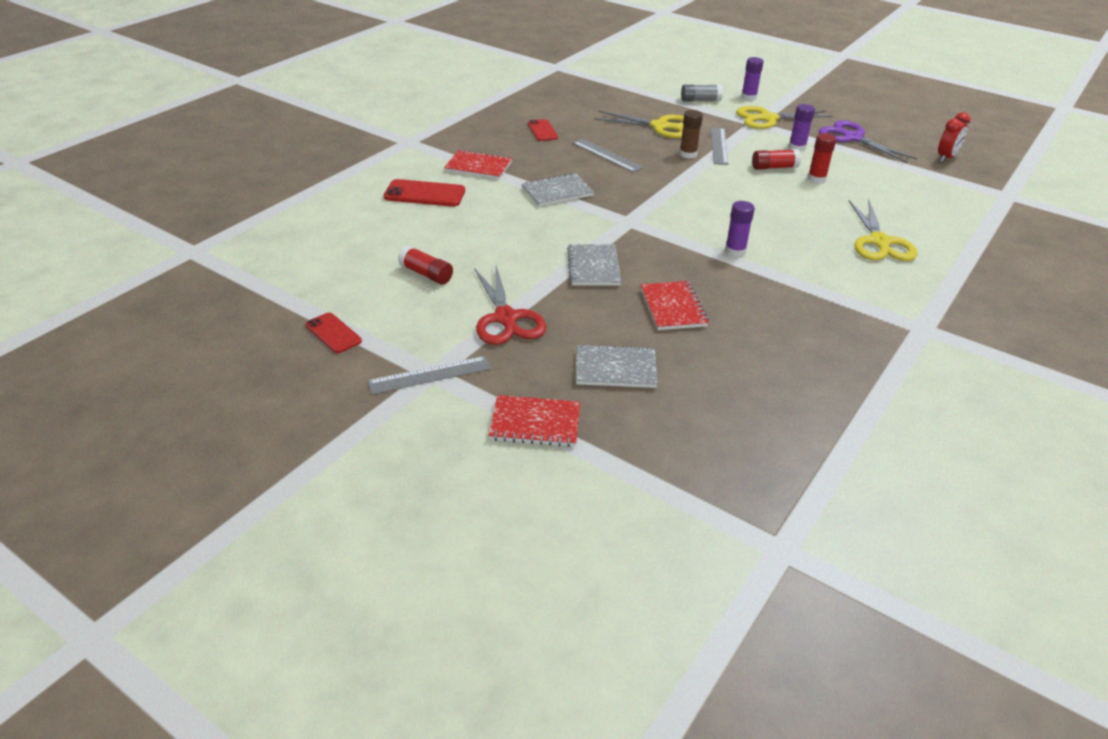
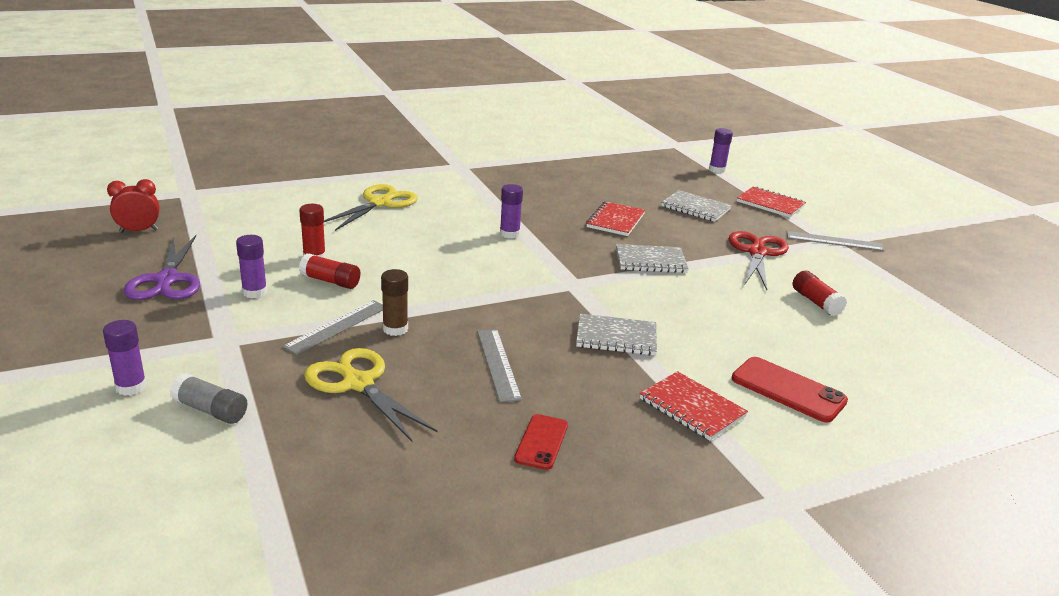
camera: 150 degrees left, 10 degrees down
red phone [305,313,362,353] -> none
grey notebook [567,244,621,286] -> grey notebook turned 60 degrees clockwise [616,244,689,273]
yellow scissors [736,106,833,129] -> none
none -> purple glue stick [709,128,733,173]

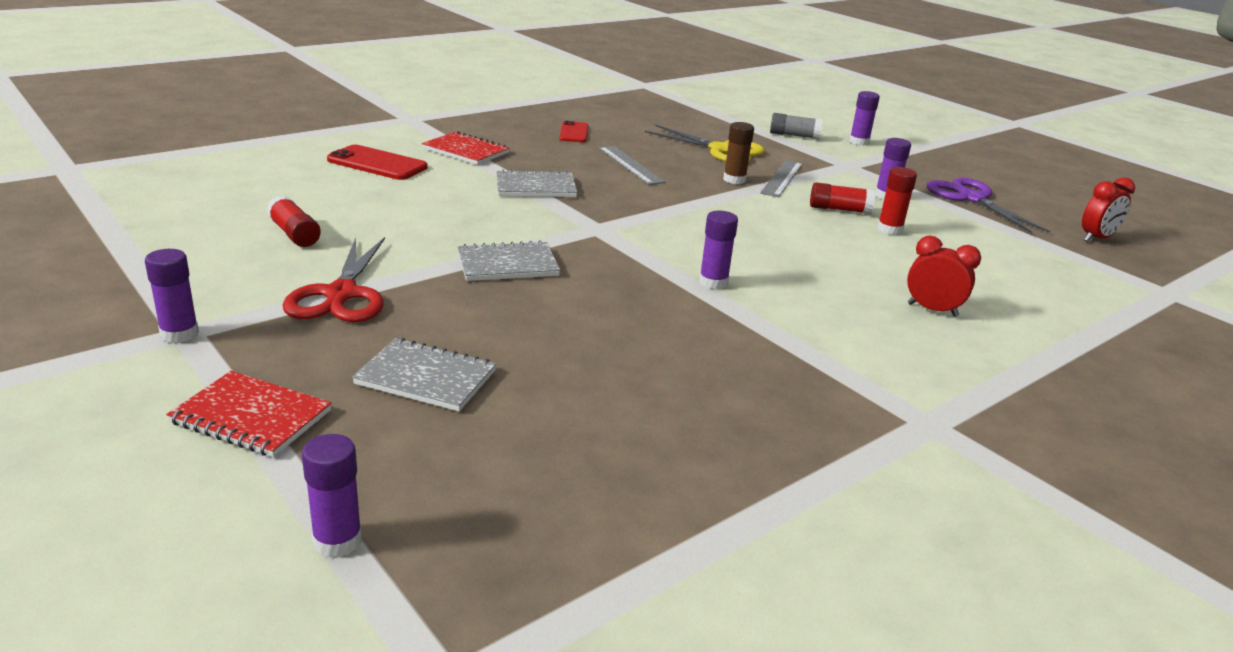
camera: 165 degrees right, 0 degrees up
yellow scissors [323,184,418,231] -> red clock [907,236,981,317]
red notebook [586,201,645,236] -> none
grey ruler [787,231,884,251] -> purple glue stick [145,249,199,343]

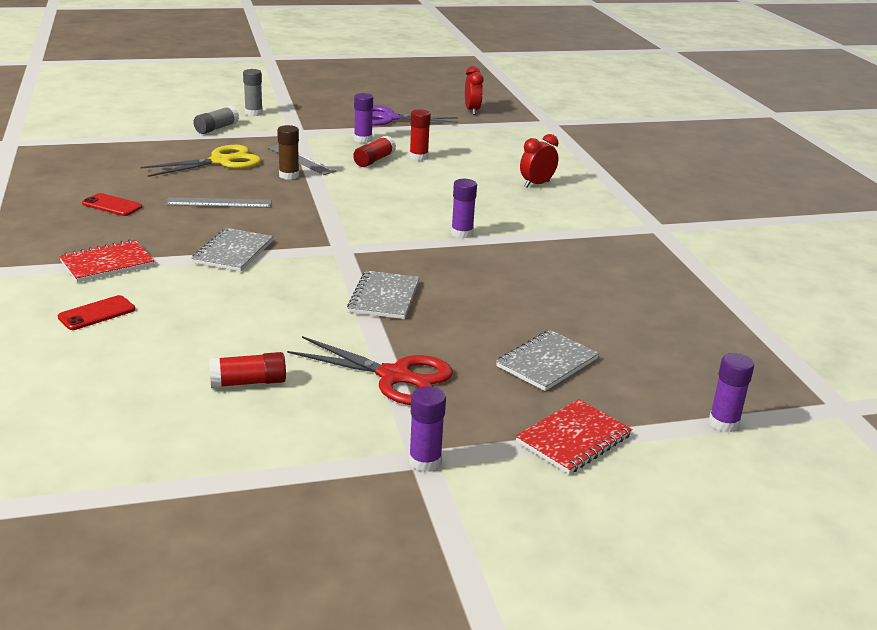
camera: 65 degrees left, 0 degrees up
red phone [327,145,428,180] -> red phone [58,295,135,330], size x0.65
purple glue stick [849,91,880,146] -> grey glue stick [243,69,263,116]

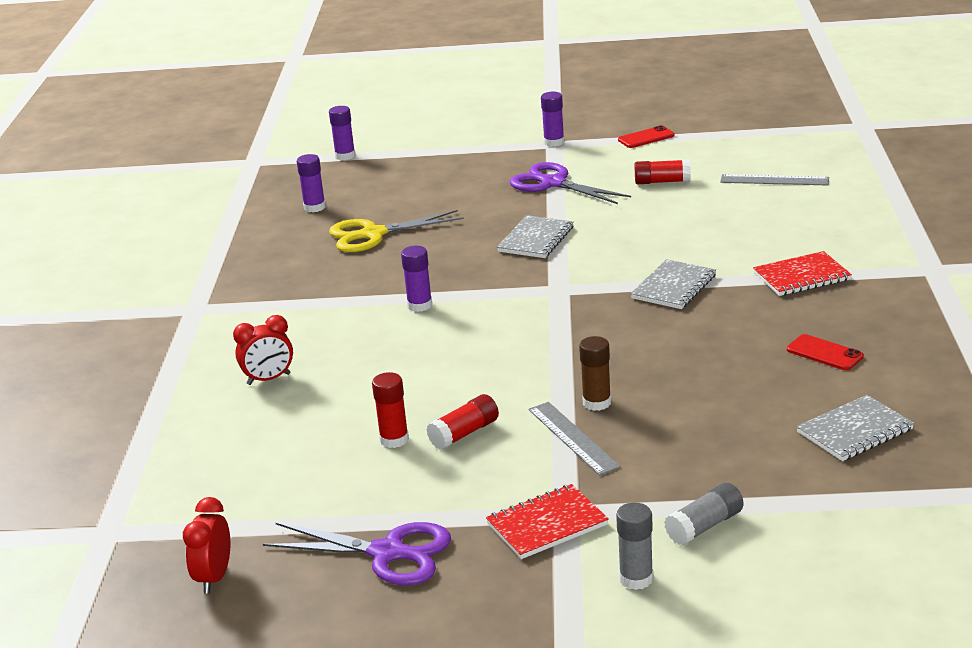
camera: 160 degrees left, 0 degrees up
red phone [58,295,135,330] -> red phone moved to [618,125,675,148]
yellow scissors [140,145,261,177] -> yellow scissors moved to [329,210,464,252]
grey ruler [166,197,272,208] -> grey ruler moved to [720,174,829,186]
red scissors [287,336,453,405] -> purple scissors [509,162,631,204]
purple glue stick [354,93,373,143] -> purple glue stick moved to [297,154,326,212]
grey notebook [496,330,599,391] -> grey notebook moved to [797,395,914,461]
red notebook [515,399,632,474] -> red notebook moved to [486,484,609,559]

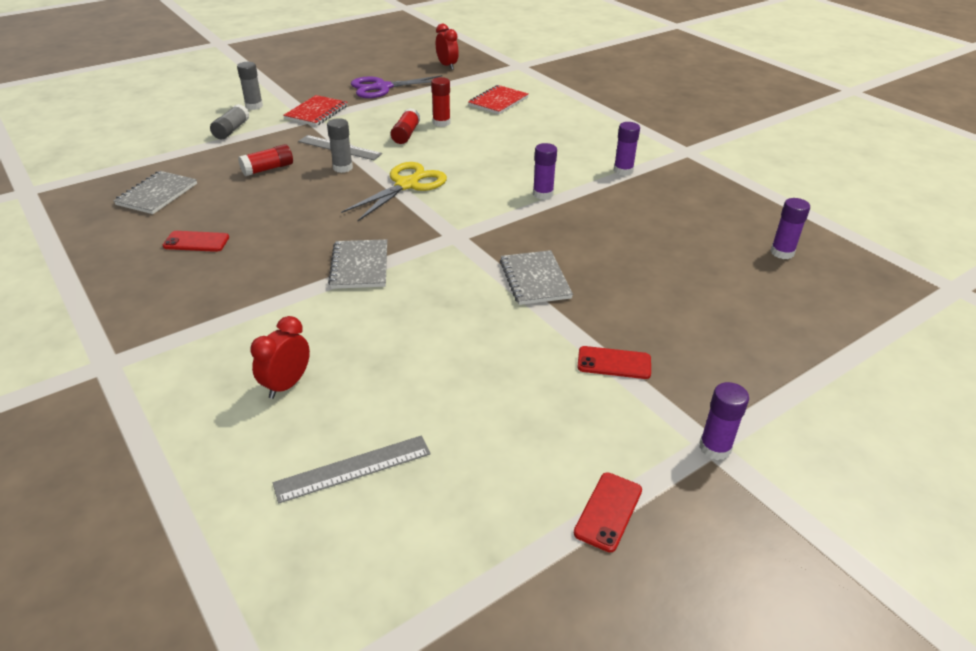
camera: 140 degrees right, 10 degrees up
red clock [233,315,293,385] -> red clock moved to [250,316,310,399]
purple glue stick [329,106,355,160] -> purple glue stick moved to [614,122,640,176]
yellow scissors [329,210,464,252] -> yellow scissors moved to [341,162,447,221]
purple scissors [509,162,631,204] -> red phone [577,346,651,379]
brown glue stick [579,336,611,411] -> grey glue stick [327,118,353,173]
red glue stick [635,159,691,184] -> red glue stick moved to [238,144,293,176]
red notebook [753,251,852,296] -> red notebook moved to [468,85,529,114]

